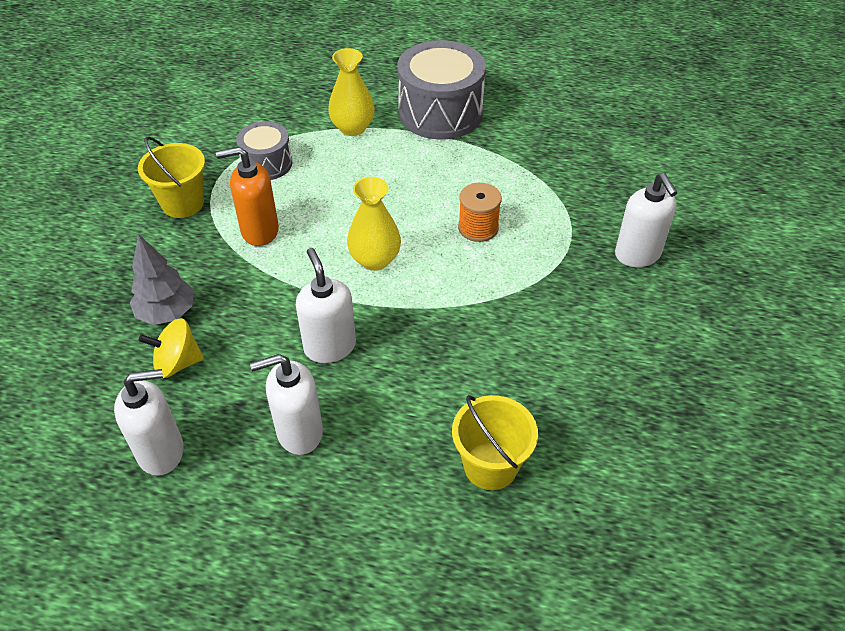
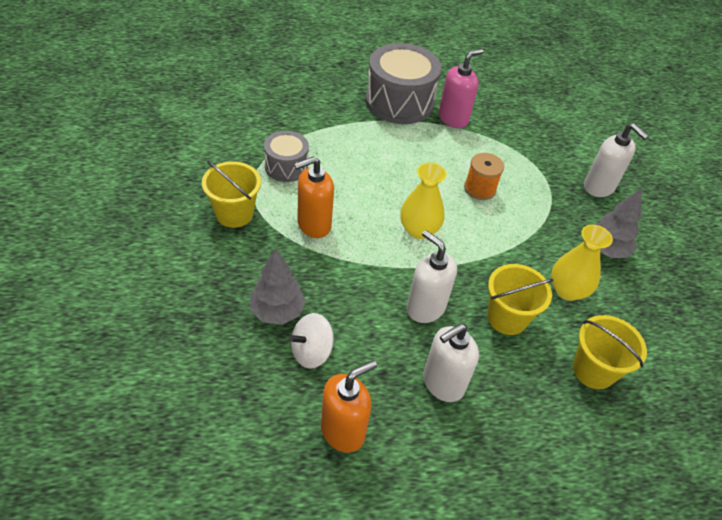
camera: 25 degrees left, 0 degrees up
white soap dispenser [114,369,184,476] -> orange soap dispenser [321,360,377,453]
yellow spinning top [139,318,204,378] -> white spinning top [289,313,334,369]
yellow vase [328,48,375,136] -> yellow vase moved to [551,225,613,301]
none -> pink soap dispenser [439,49,483,128]
none -> yellow bucket [487,264,554,335]
none -> grey tree [594,188,642,258]

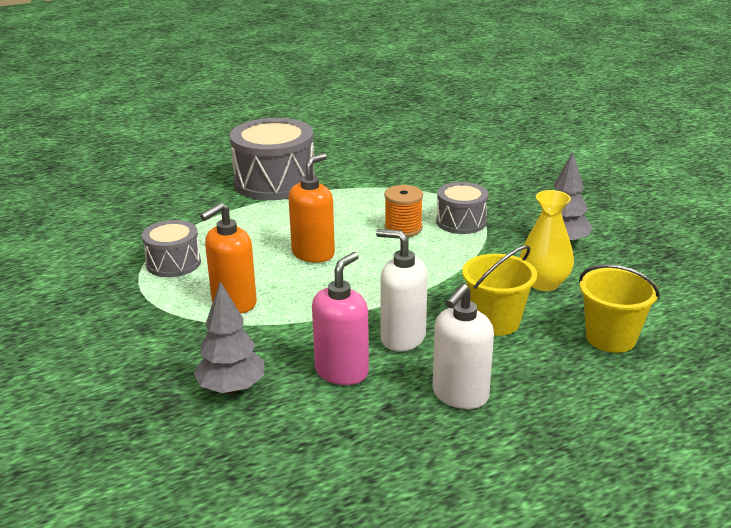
camera: 15 degrees left, 20 degrees down
yellow bucket [202,161,261,228] -> none
white spinning top [289,313,334,369] -> none
orange soap dispenser [321,360,377,453] -> orange soap dispenser moved to [288,153,335,263]
yellow vase [400,163,446,239] -> none
pink soap dispenser [439,49,483,128] -> pink soap dispenser moved to [312,252,369,385]
white soap dispenser [584,123,649,197] -> none
none -> grey drum [436,182,488,234]

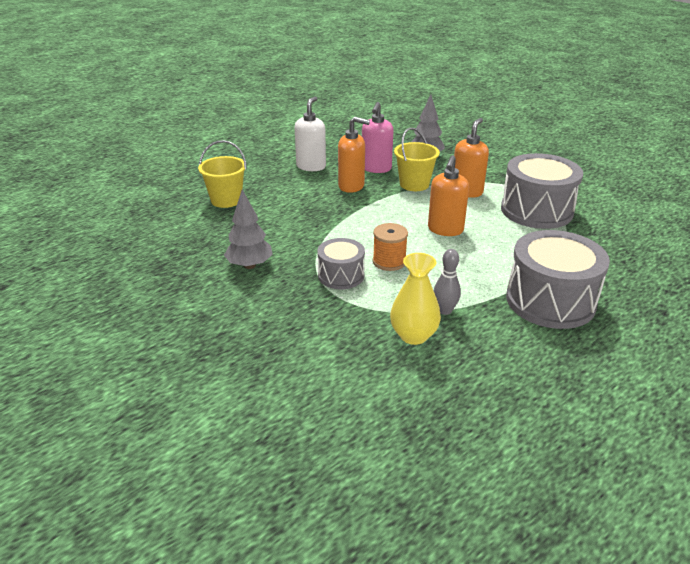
camera: 165 degrees right, 5 degrees up
grey drum [142,220,201,277] -> grey drum [501,153,583,229], size x1.78
white soap dispenser [376,229,428,352] -> orange soap dispenser [338,117,370,193]
yellow bucket [462,245,537,336] -> yellow bucket moved to [394,128,440,191]
yellow vase [519,190,574,291] -> yellow vase moved to [390,253,441,345]
none -> grey bowling pin [434,249,461,315]

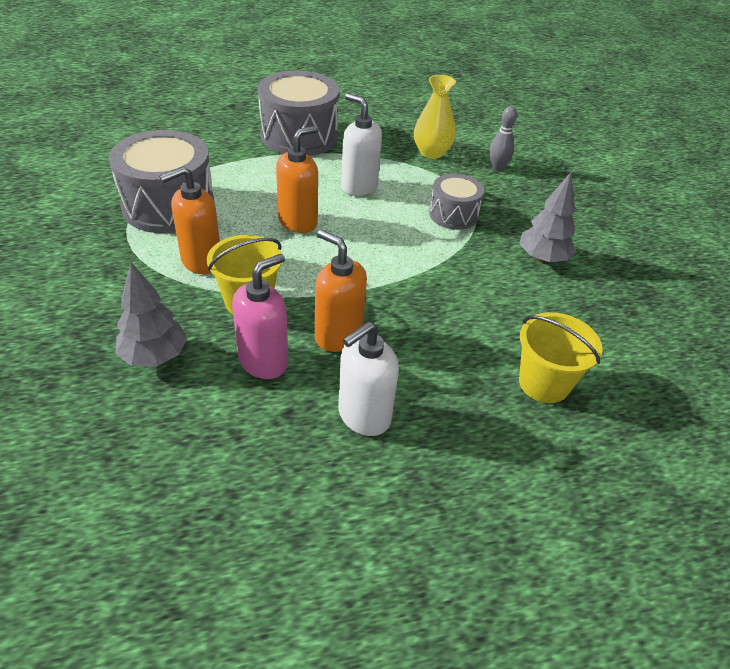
camera: 155 degrees left, 10 degrees up
orange spool [373,223,408,271] -> none
grey bowling pin [434,249,461,315] -> grey bowling pin moved to [489,106,517,171]
none -> white soap dispenser [341,93,382,196]

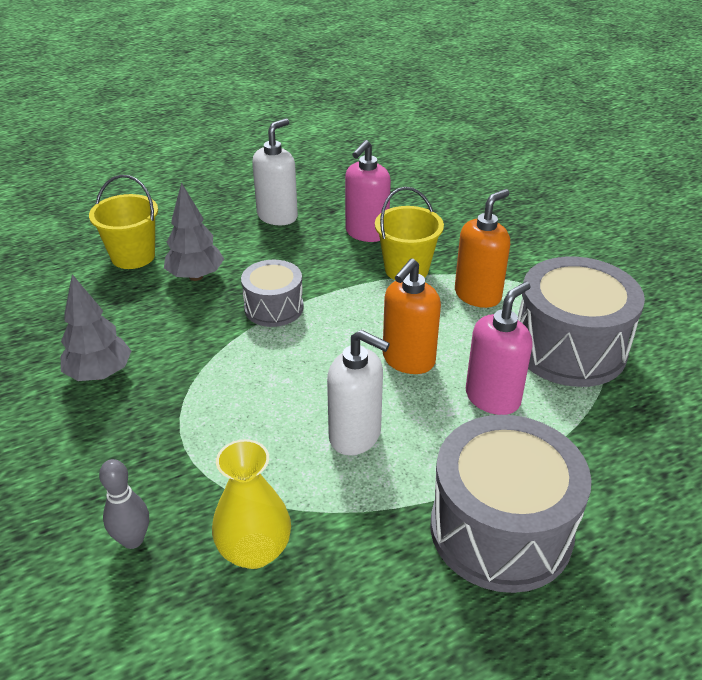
camera: 170 degrees right, 5 degrees down
grey tree [115,262,187,366] -> grey tree moved to [164,182,224,281]
orange soap dispenser [315,229,367,352] -> none
grey drum [429,174,484,230] -> grey drum moved to [241,260,304,327]
none -> pink soap dispenser [466,282,533,415]

